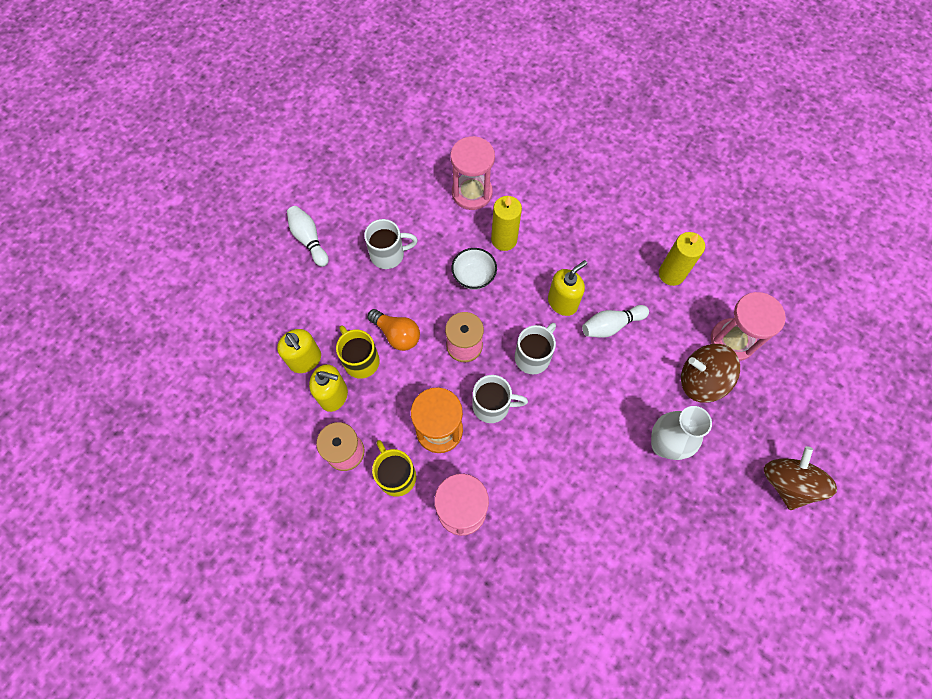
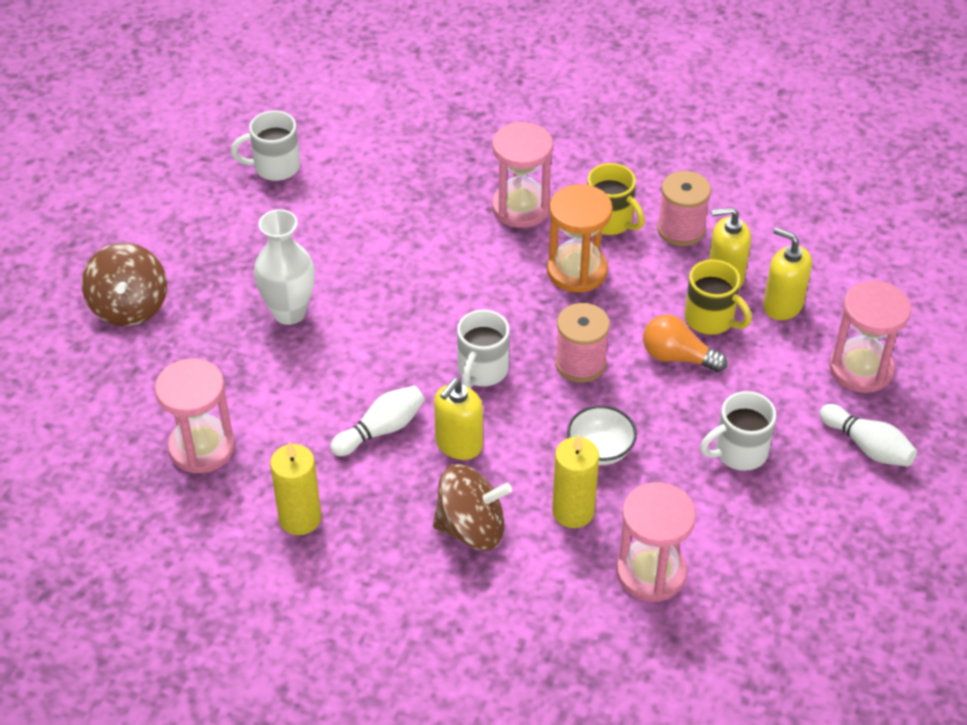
camera: 165 degrees right, 20 degrees down
white mug [472,375,528,423] -> white mug moved to [231,110,300,181]
brown spinning top [681,344,740,403] -> brown spinning top moved to [433,464,512,550]
none -> pink hourglass [830,280,911,393]

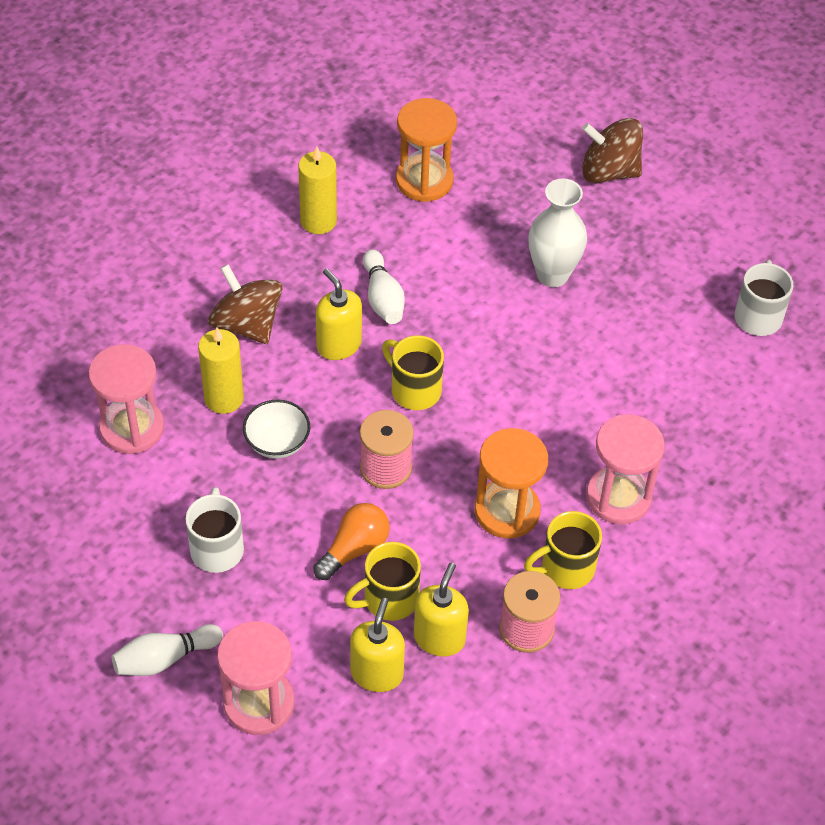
camera: 110 degrees right, 5 degrees up
pink hourglass [154,358,235,473] -> orange hourglass [396,98,457,202]
brown spinning top [433,464,512,550] -> brown spinning top turned 120 degrees clockwise [208,264,283,344]
white mug [457,310,509,388] -> yellow mug [382,335,444,410]
yellow soap dispenser [763,227,812,320] -> yellow soap dispenser turned 45 degrees counterclockwise [350,598,405,692]

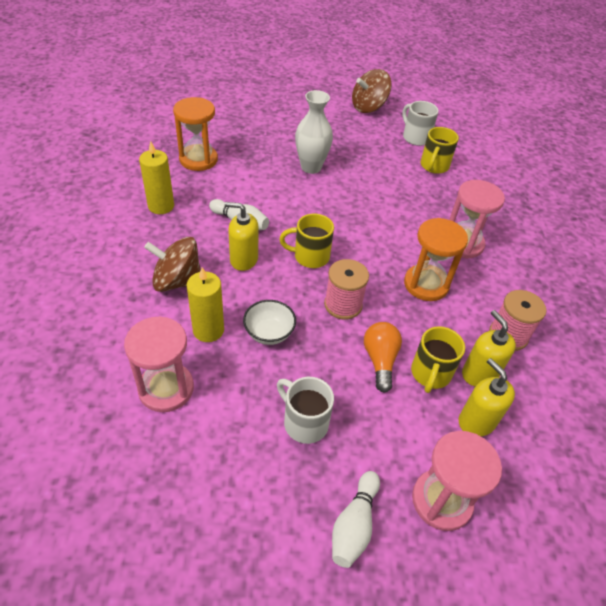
camera: 45 degrees left, 5 degrees down
yellow mug [524,511,602,589] -> yellow mug moved to [421,127,459,174]
brown spinning top [582,118,643,183] -> brown spinning top moved to [352,69,392,113]

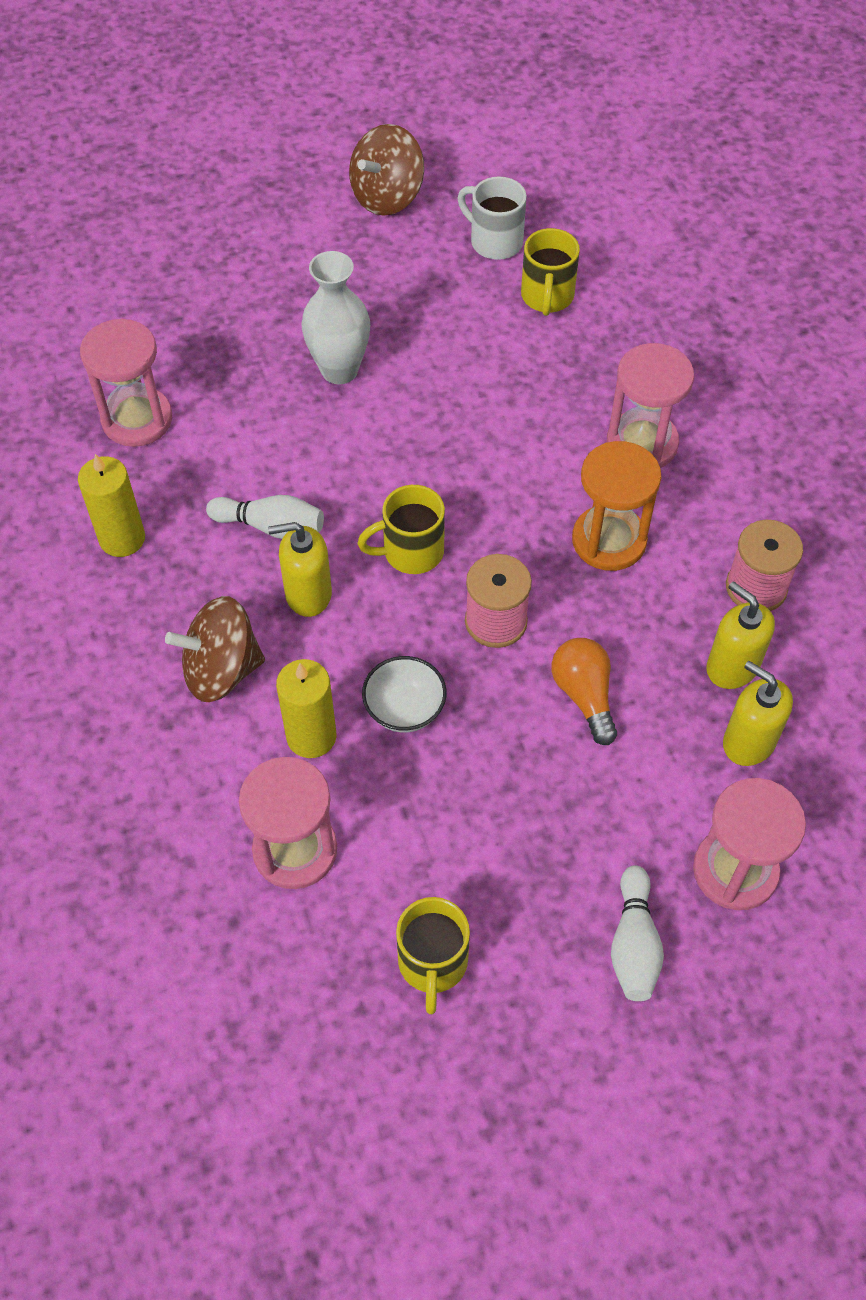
camera: 15 degrees left, 10 degrees up
orange hourglass [173,97,218,171] -> pink hourglass [80,318,172,447]
white mug [277,377,334,444] -> none
yellow mug [411,326,465,393] -> yellow mug moved to [396,897,470,1014]

